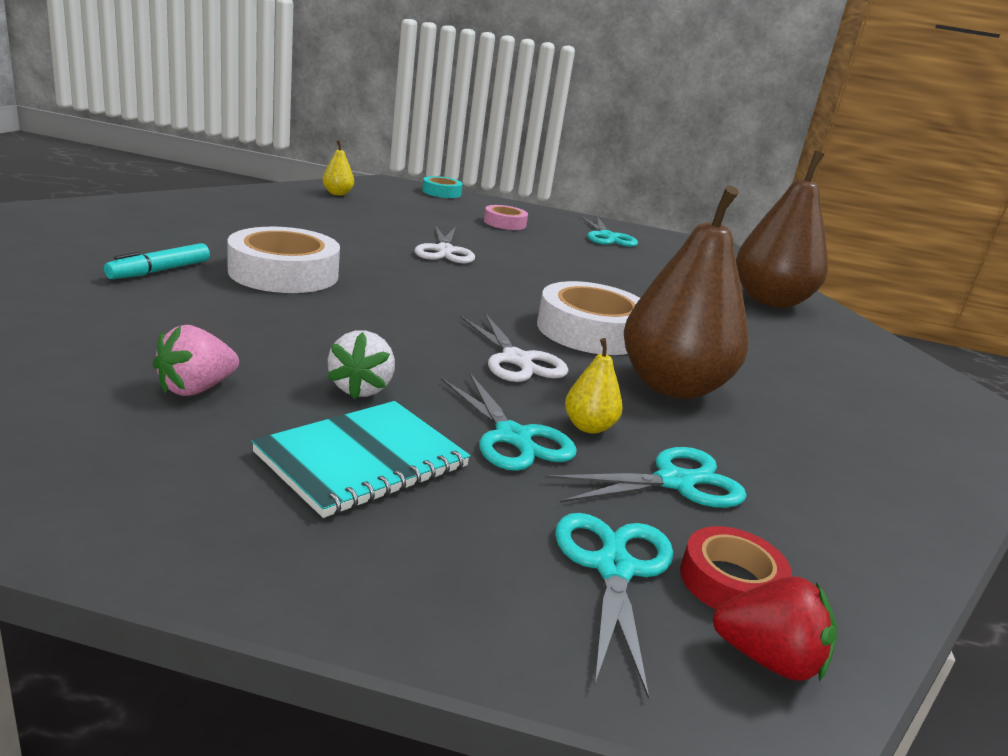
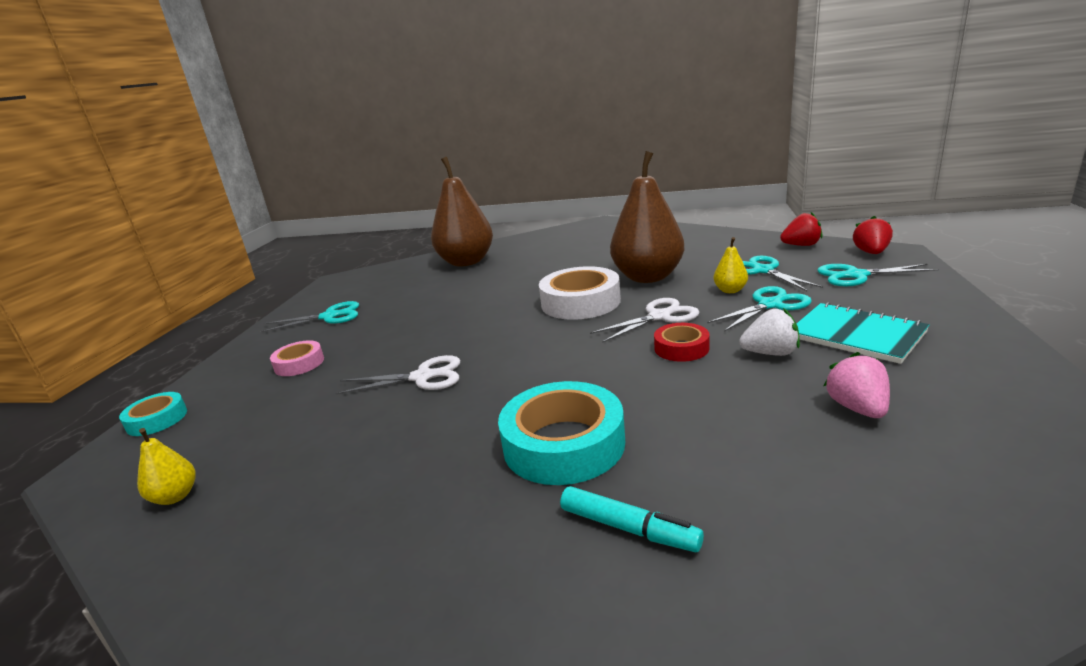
camera: 85 degrees left, 0 degrees up
pink strawberry [153,325,239,396] -> pink strawberry turned 135 degrees counterclockwise [824,352,890,418]
white tape [227,227,340,293] -> turquoise tape [498,381,625,485]
red tape [680,526,792,610] -> red tape moved to [654,323,710,362]
none -> red strawberry [780,212,823,246]

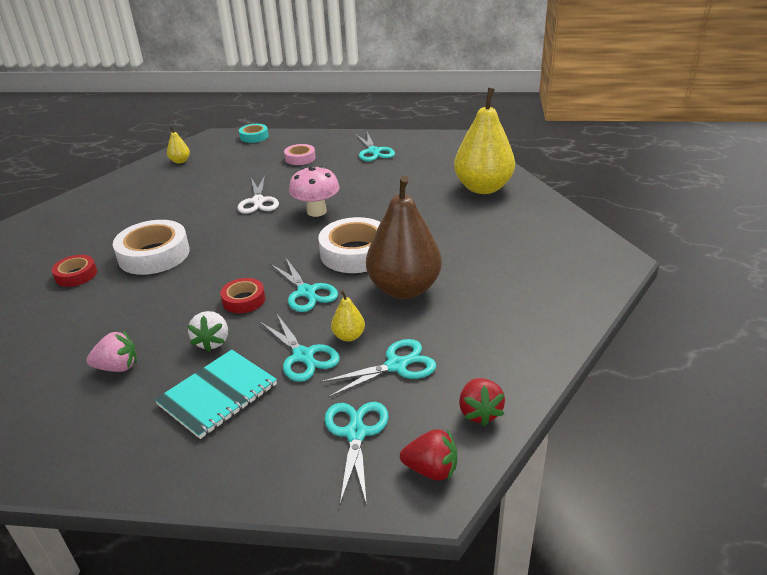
camera: 85 degrees right, 10 degrees up
brown pear [431,157,493,266] -> yellow pear [454,88,515,194]
turquoise tape [498,381,625,485] -> white tape [113,220,190,275]
turquoise marker [560,486,704,552] -> red tape [52,255,97,287]
white scissors [590,298,699,343] -> turquoise scissors [270,258,338,312]
none -> pink mushroom [289,166,339,217]

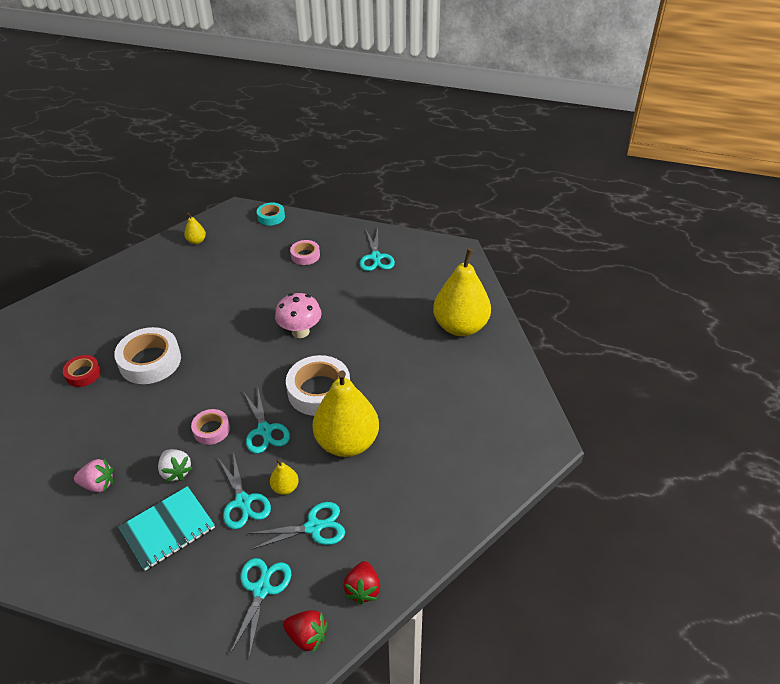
camera: 10 degrees right, 10 degrees up
white strawberry [187,311,228,352] -> white strawberry turned 45 degrees counterclockwise [158,449,192,482]
red tape [220,278,265,313] -> pink tape [191,409,230,445]
white scissors [237,175,279,214] -> none
brown pear [366,176,442,299] -> yellow pear [312,370,379,457]

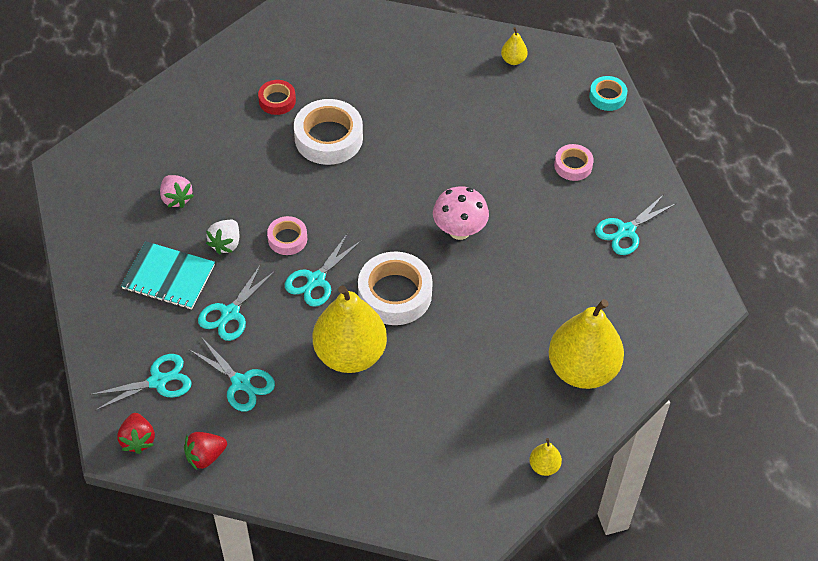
camera: 55 degrees right, 10 degrees up
yellow pear [270,459,299,495] -> yellow pear moved to [529,438,562,476]

